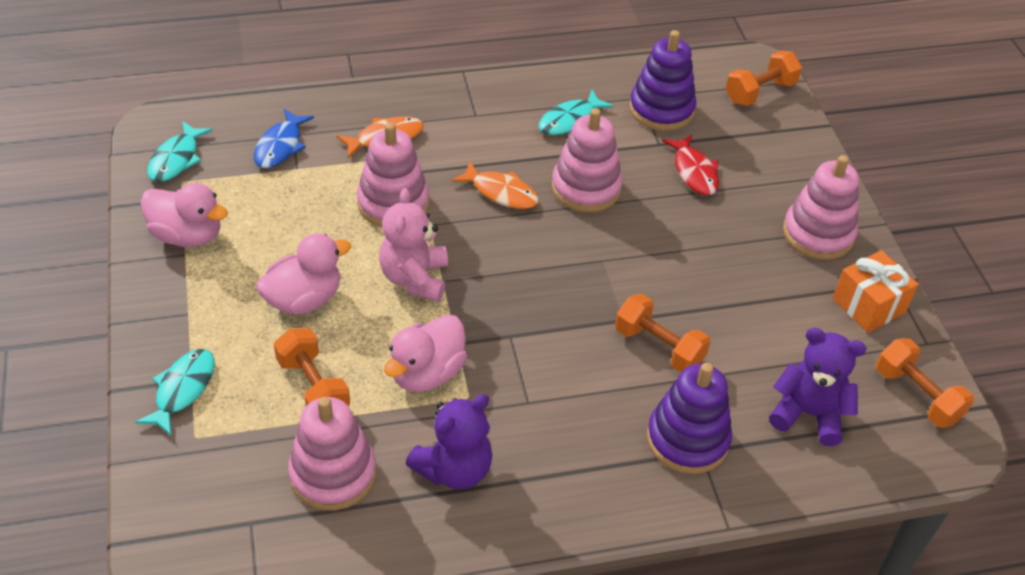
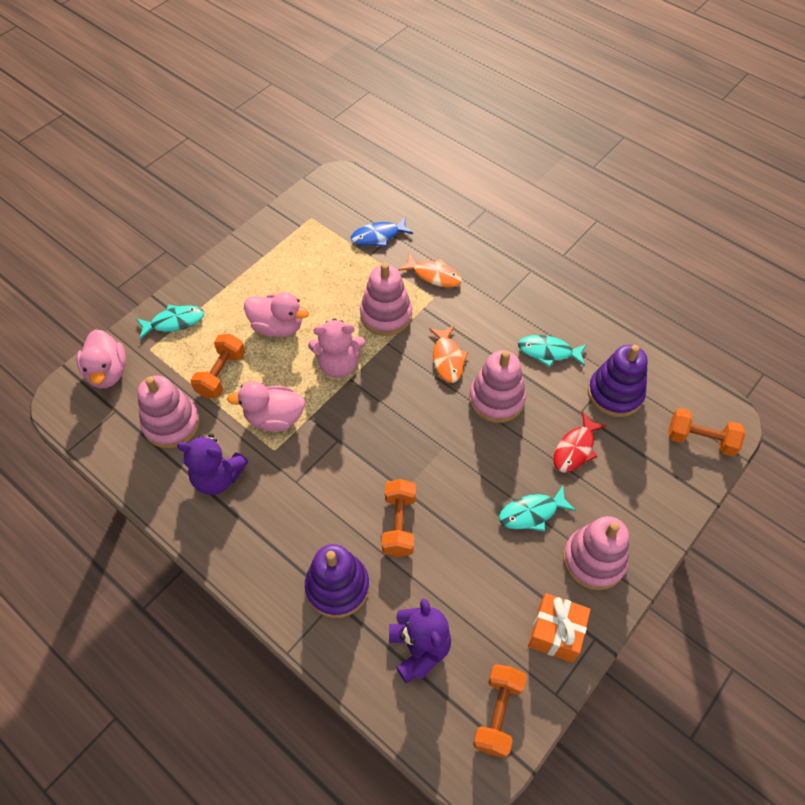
camera: 55 degrees right, 10 degrees up
pink duck [140,183,228,247] -> pink duck moved to [77,329,126,388]
turquoise fish [147,121,213,182] -> turquoise fish moved to [499,486,576,531]
pink teddy bear [379,188,448,302] -> pink teddy bear turned 150 degrees counterclockwise [308,318,366,378]

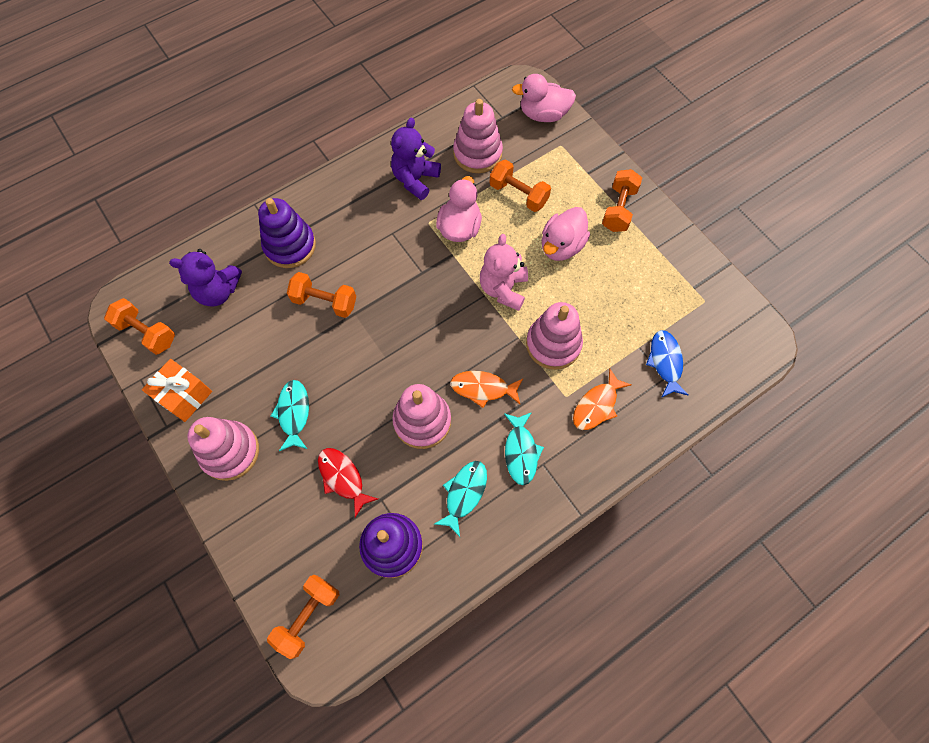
camera: 105 degrees right, 10 degrees up
turquoise fish [137,305,204,339] -> turquoise fish moved to [504,412,544,485]
none -> orange dumbbell [602,169,642,232]

